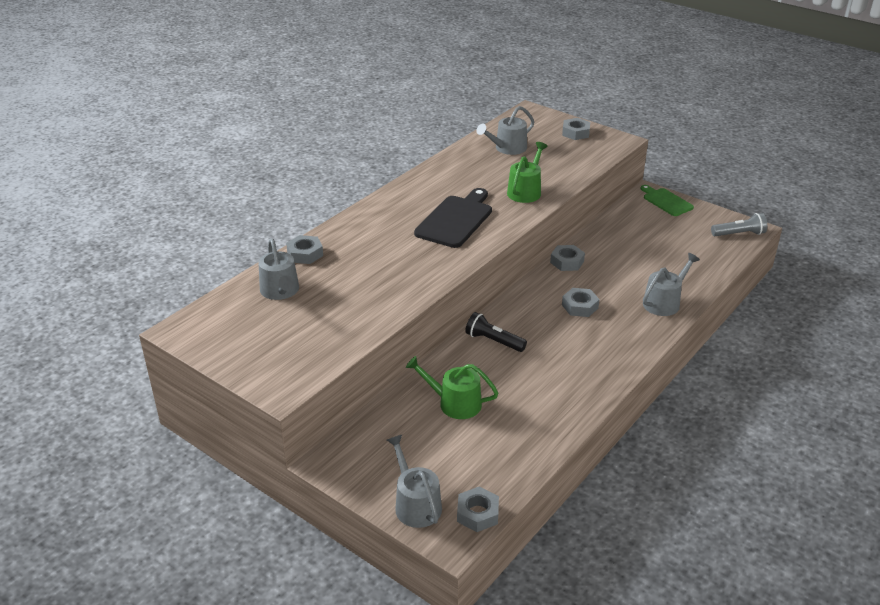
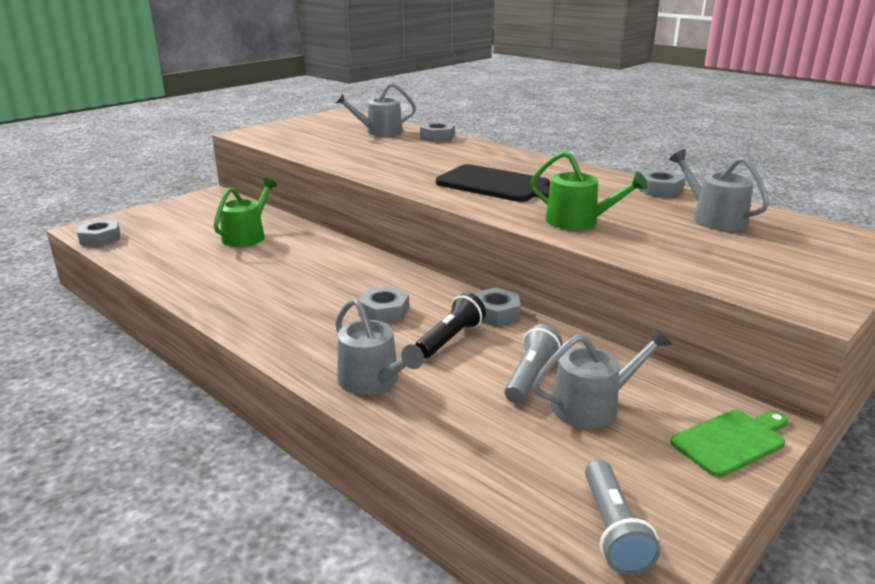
camera: 95 degrees right, 10 degrees down
grey watering can [387,435,442,528] -> grey watering can moved to [533,327,672,428]
black flashlight [465,312,527,352] -> black flashlight moved to [415,293,486,358]
grey nut [562,118,590,140] -> grey nut moved to [636,170,685,197]
none -> grey flashlight [504,324,562,403]

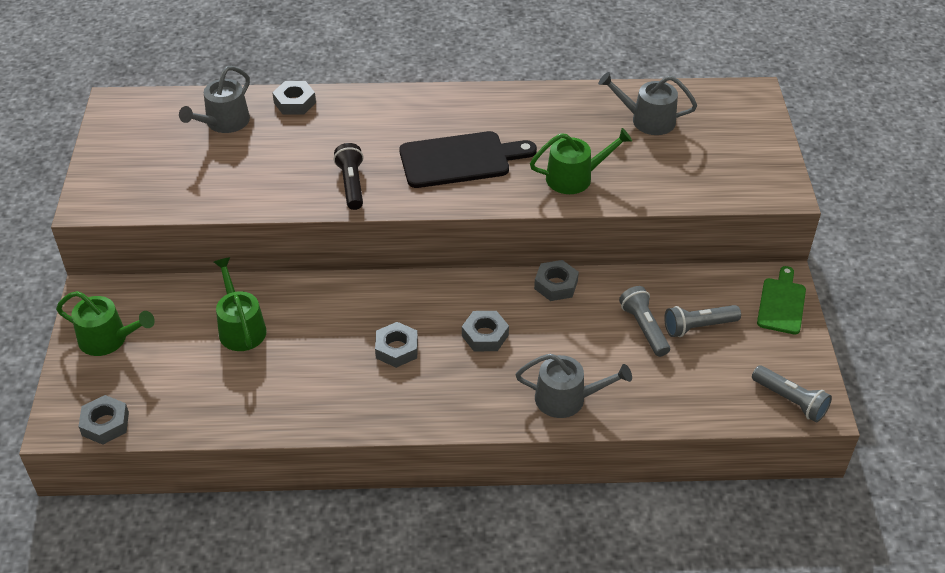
camera: 45 degrees left, 20 degrees up
black flashlight [415,293,486,358] -> black flashlight moved to [334,143,363,210]
grey watering can [533,327,672,428] -> grey flashlight [664,305,741,337]
grey nut [636,170,685,197] -> grey nut moved to [375,322,418,368]
none -> green watering can [56,291,155,356]

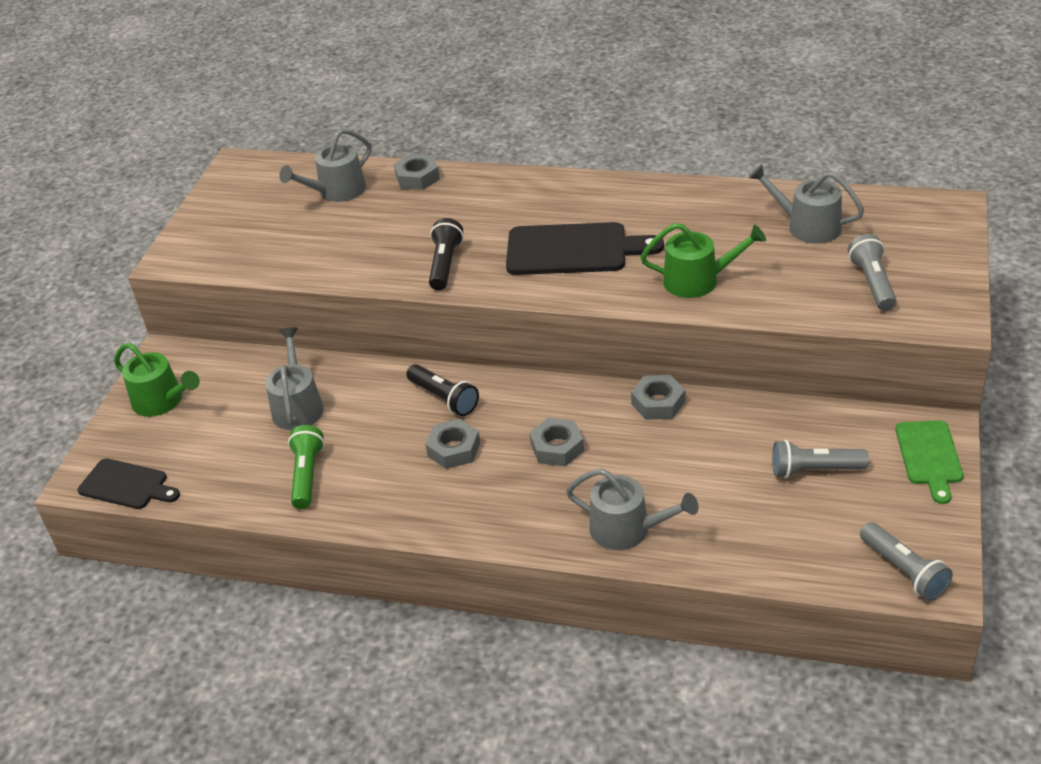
camera: 20 degrees right, 5 degrees down
grey nut [78,395,129,445] -> black cutting board [78,458,180,509]
green watering can [214,257,267,351] -> grey watering can [266,327,324,430]
grey flashlight [619,286,670,357] -> grey flashlight moved to [848,234,897,311]
green cutting board [757,266,806,335] -> green cutting board turned 150 degrees clockwise [895,420,963,504]
none -> green flashlight [288,425,325,509]
none -> black flashlight [406,364,479,416]

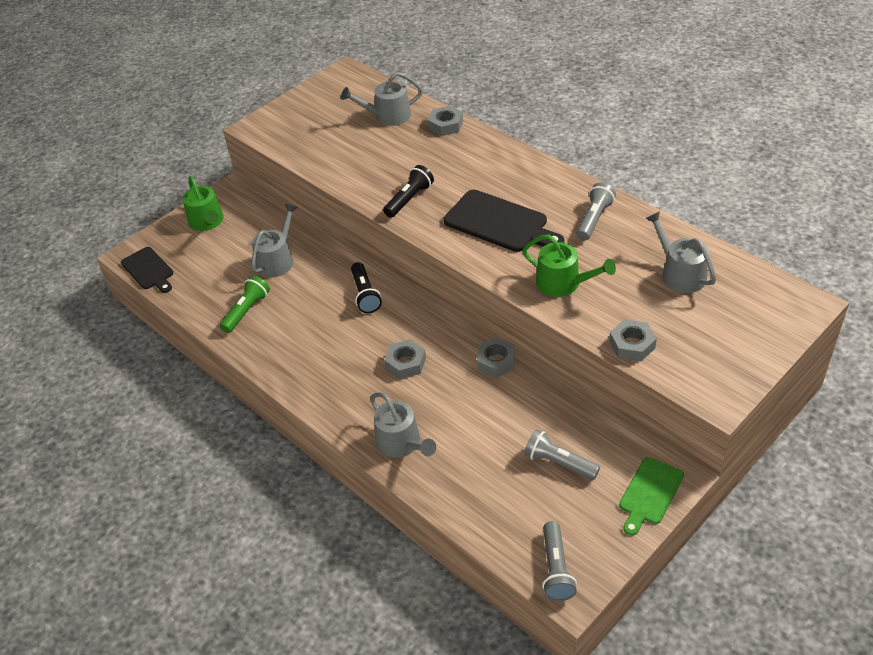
camera: 30 degrees right, 5 degrees up
grey nut [425,419,480,469] -> grey nut moved to [609,319,657,361]
grey flashlight [848,234,897,311] -> grey flashlight moved to [576,183,616,240]

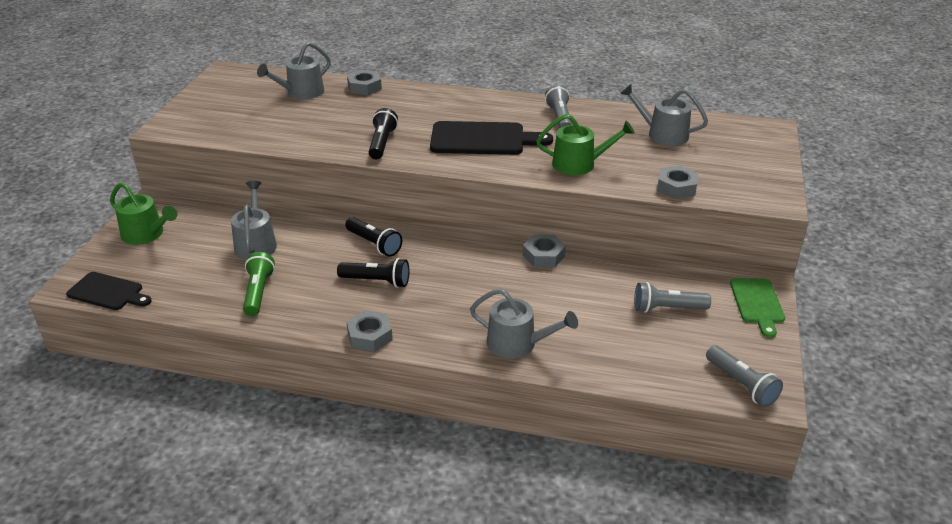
camera: 35 degrees left, 10 degrees down
grey nut [384,339,426,379] -> grey nut moved to [346,310,393,352]
none -> black flashlight [337,258,409,288]

